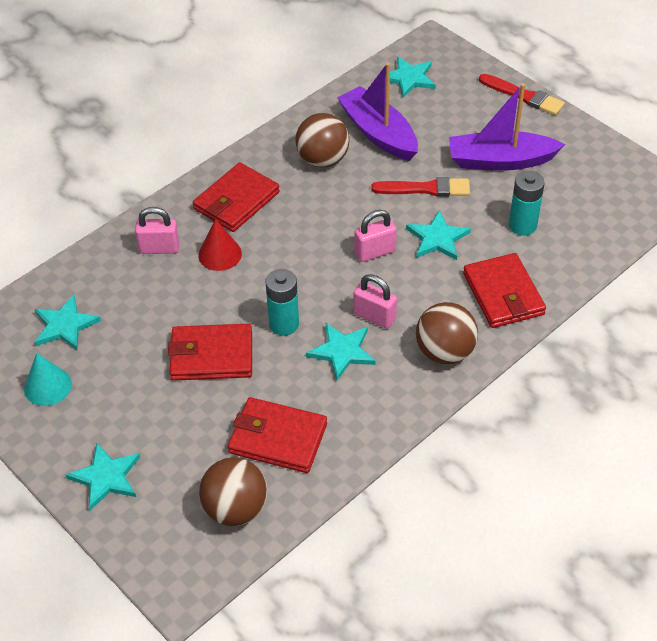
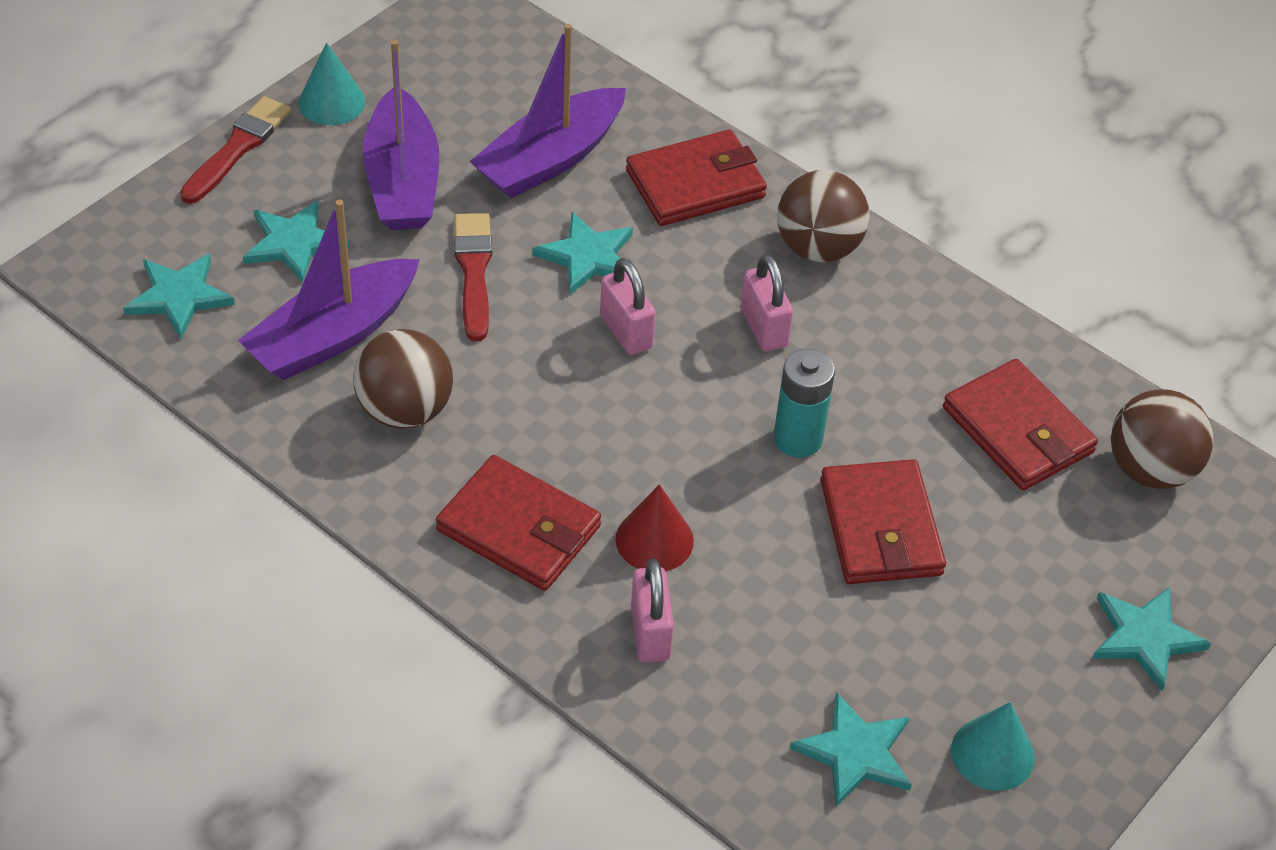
camera: 100 degrees left, 0 degrees up
red wallet [228,397,327,473] -> red wallet turned 45 degrees counterclockwise [943,359,1098,490]
turquoise star [306,323,376,380] -> turquoise star moved to [243,200,349,283]
pink padlock [353,274,397,329] -> pink padlock turned 45 degrees counterclockwise [741,254,793,352]
turquoise battery [509,171,545,236] -> purple boat [469,24,626,198]
none -> turquoise cone [298,43,365,125]

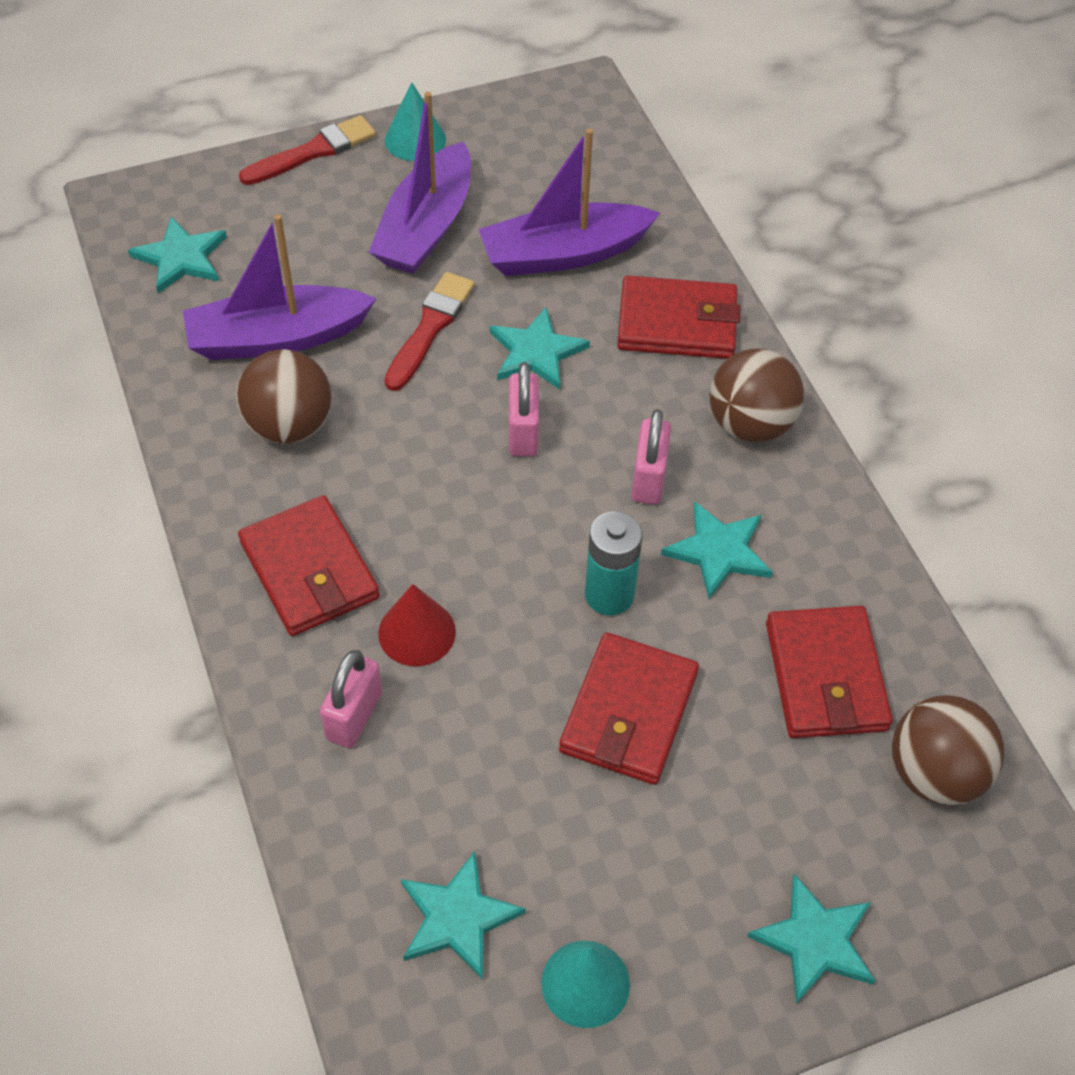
camera: 30 degrees right, 5 degrees up
turquoise star [243,200,349,283] -> turquoise star moved to [661,502,773,599]

